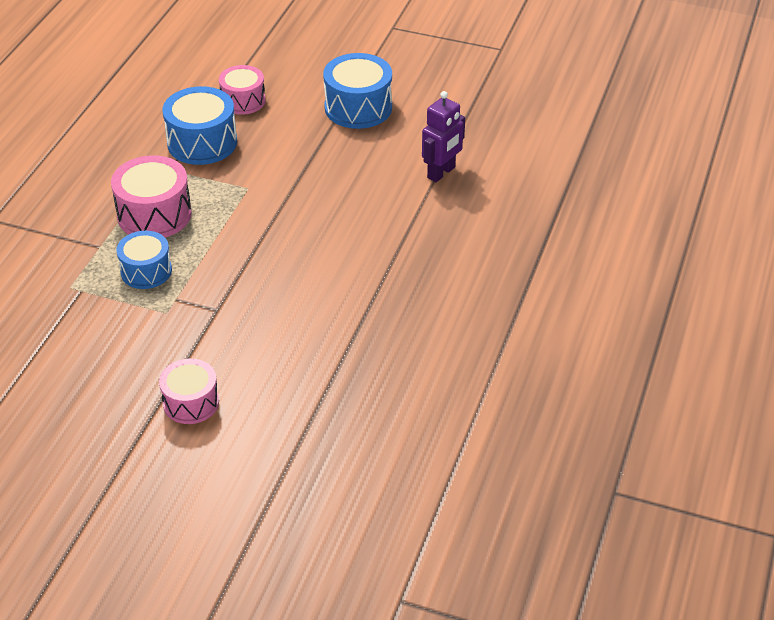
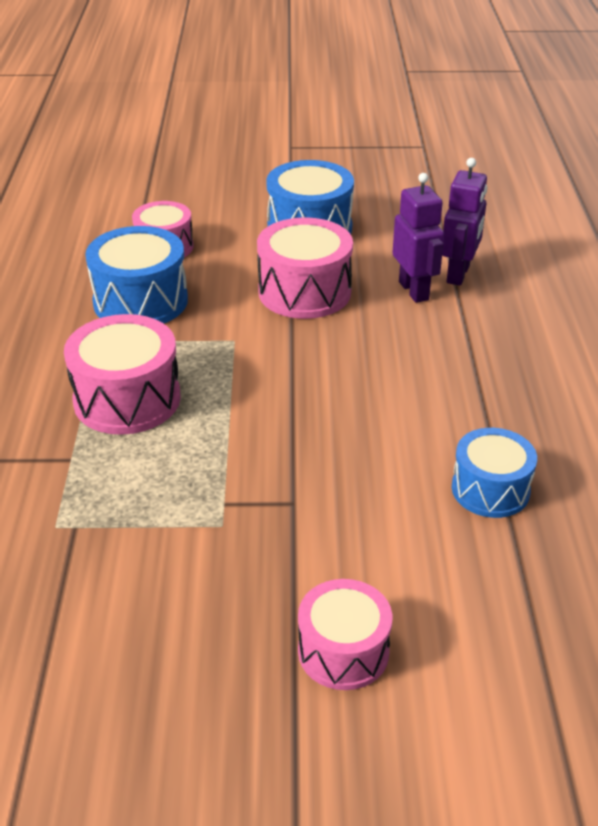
camera: 20 degrees left, 5 degrees down
blue drum [116,231,172,289] -> blue drum moved to [452,428,537,518]
none -> pink drum [257,217,353,319]
none -> purple robot [392,173,444,303]

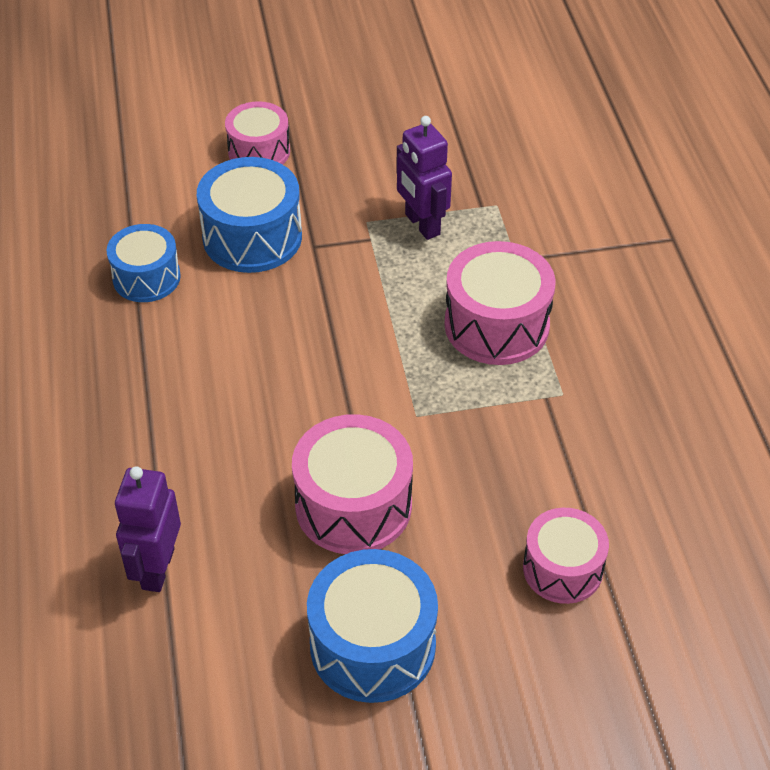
camera: 170 degrees right, 10 degrees up
blue drum [85,226,188,324] -> blue drum moved to [197,157,302,273]
purple robot [392,173,444,303] -> purple robot moved to [396,116,452,240]

